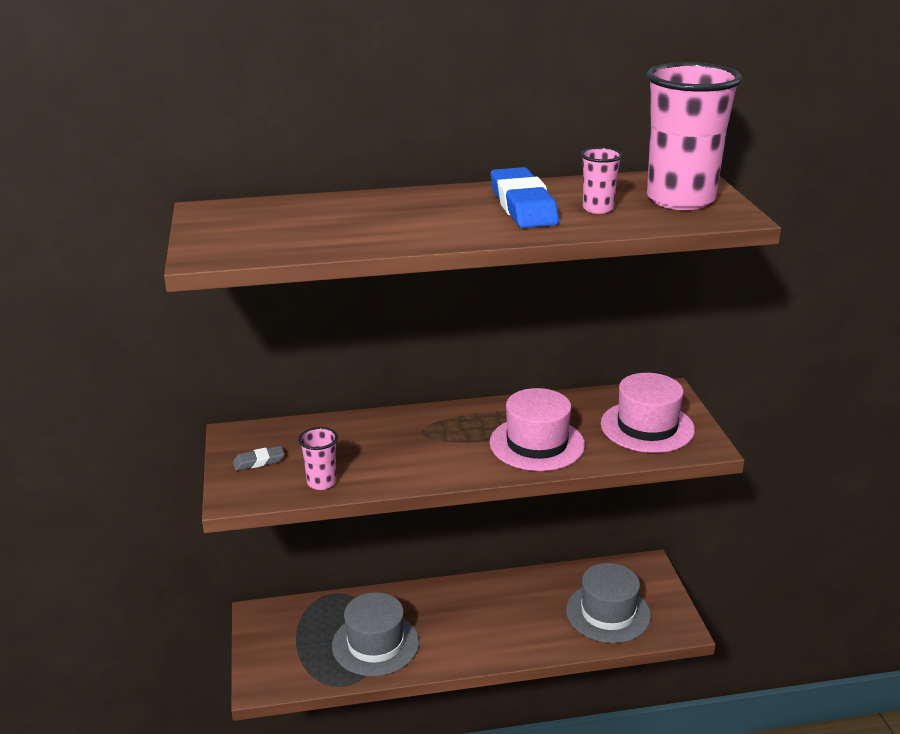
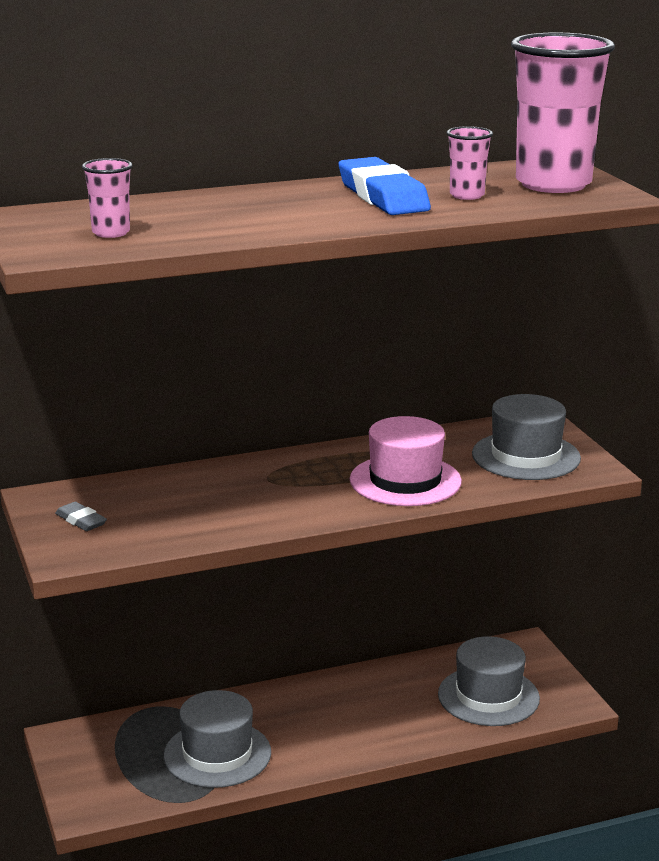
camera: 10 degrees left, 5 degrees down
grey eraser [233,446,285,471] -> grey eraser turned 75 degrees clockwise [55,502,107,531]
pink cup [298,427,338,490] -> pink cup moved to [82,158,133,238]
pink hat [601,373,695,453] -> grey hat [472,394,581,480]

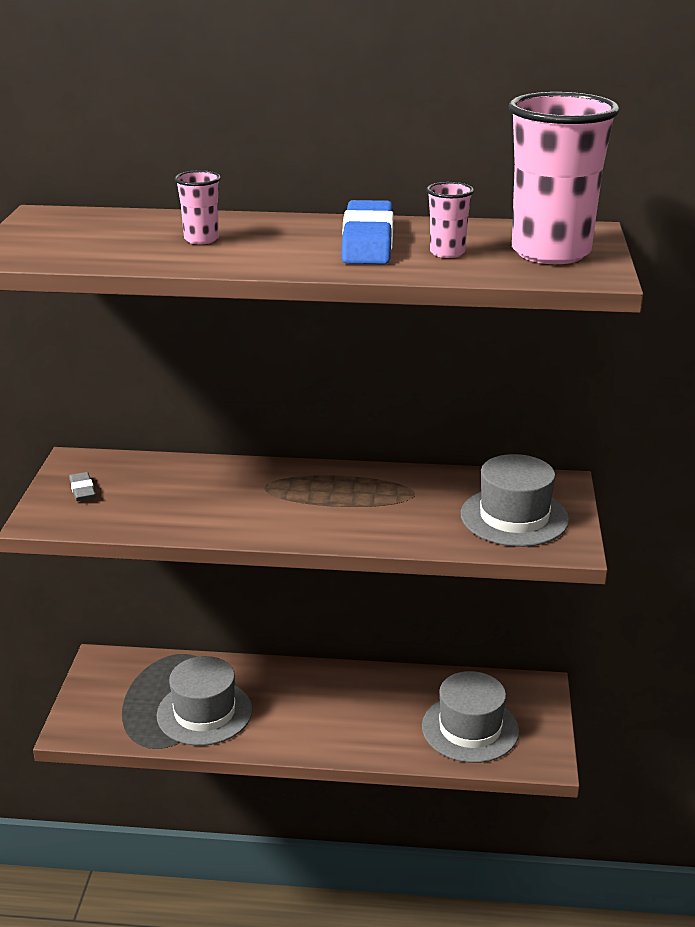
camera: 25 degrees right, 5 degrees up
pink cup [82,158,133,238] -> pink cup moved to [175,170,221,245]
pink hat [350,416,462,506] -> none

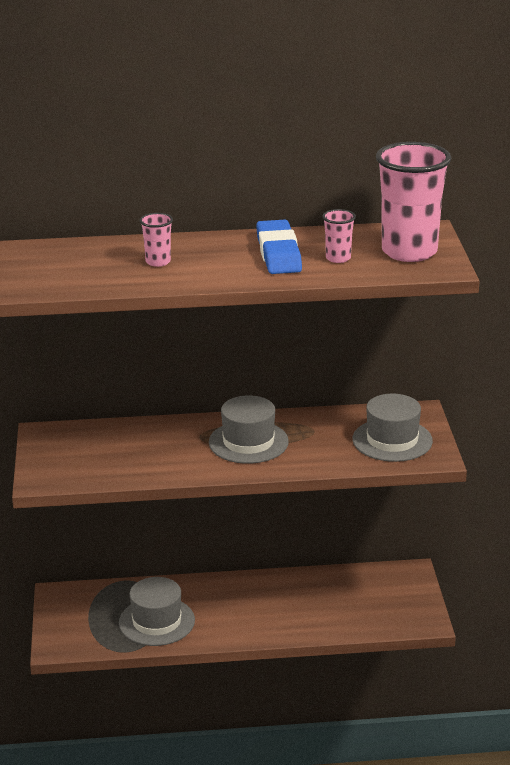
camera: 10 degrees left, 0 degrees up
grey eraser [69,472,96,501] -> none
grey hat [422,671,519,763] -> grey hat moved to [209,395,289,464]

